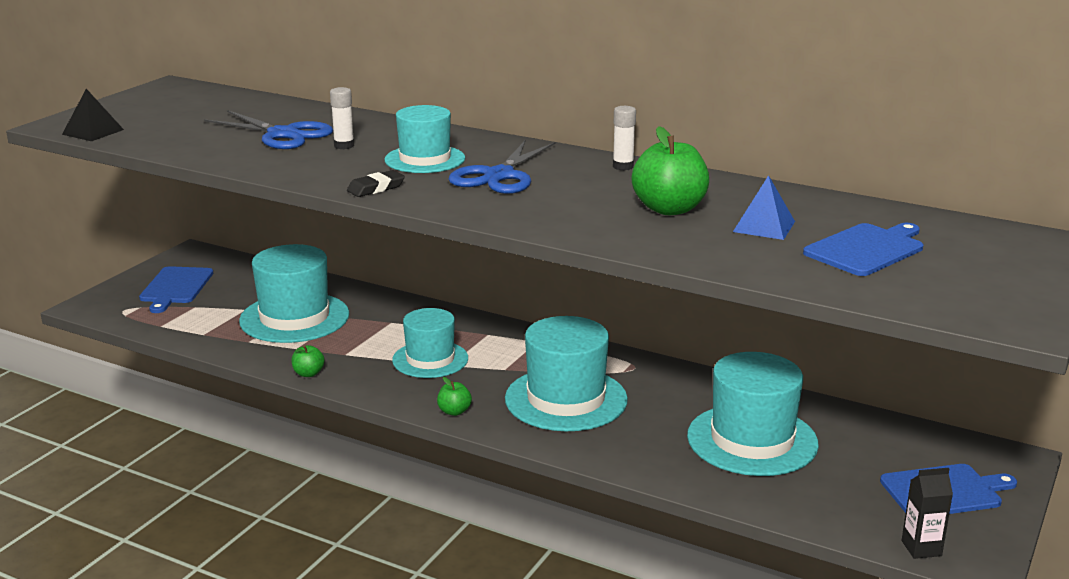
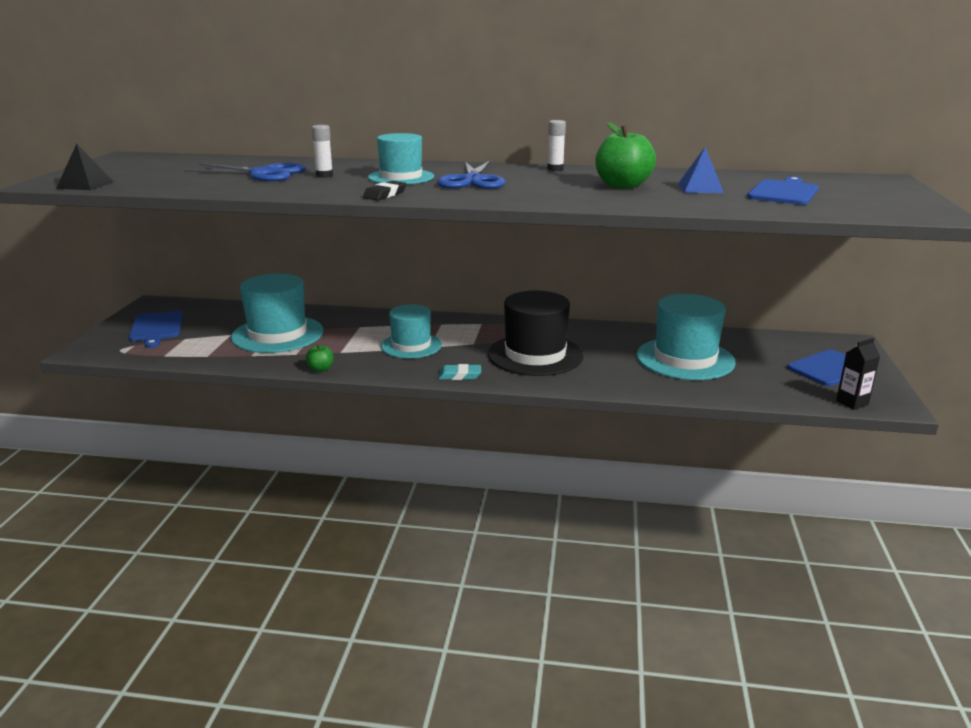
camera: 20 degrees left, 0 degrees up
green apple [437,377,472,416] -> turquoise eraser [438,364,481,380]
turquoise hat [505,316,628,431] -> black hat [488,291,584,376]

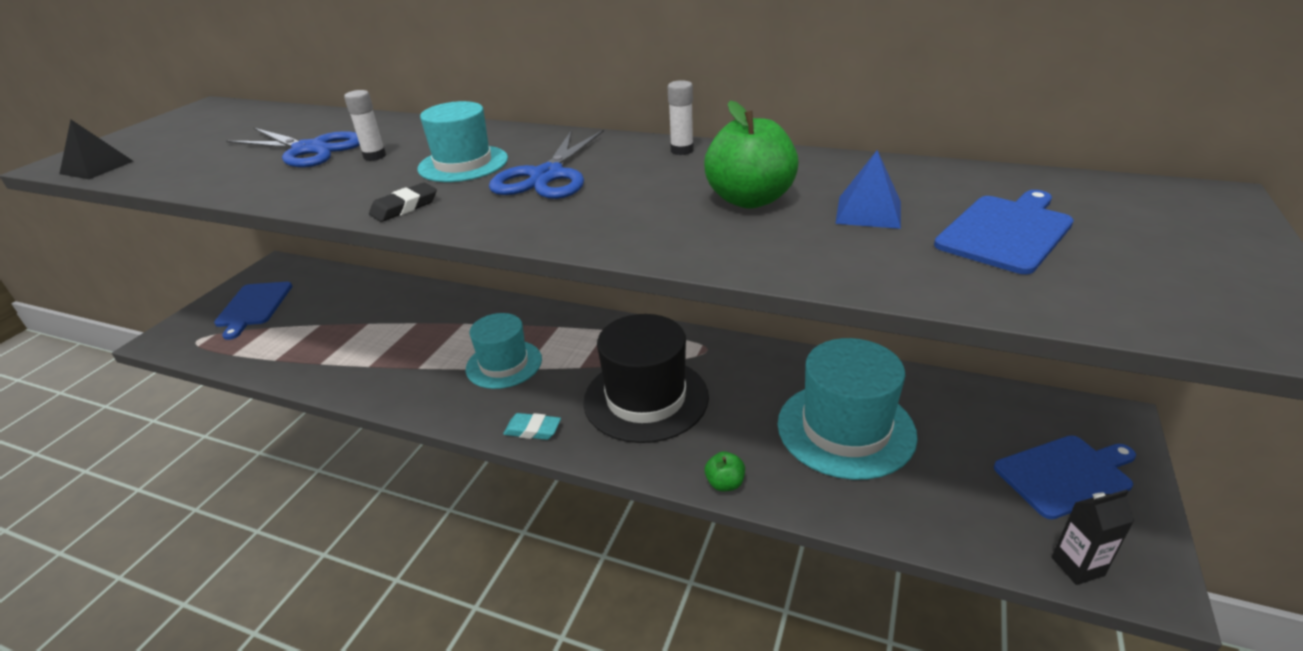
camera: 15 degrees right, 10 degrees up
turquoise hat [231,274,324,353] -> none
green apple [306,345,334,372] -> green apple moved to [705,451,745,492]

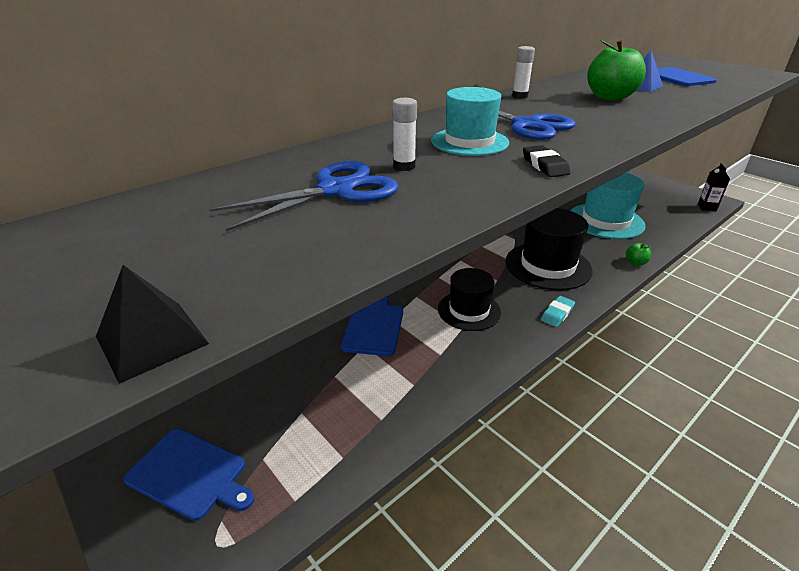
camera: 65 degrees left, 0 degrees up
turquoise hat [466,313,542,389] -> black hat [438,268,501,331]
blue cutting board [994,435,1136,519] -> blue cutting board moved to [341,296,403,356]

